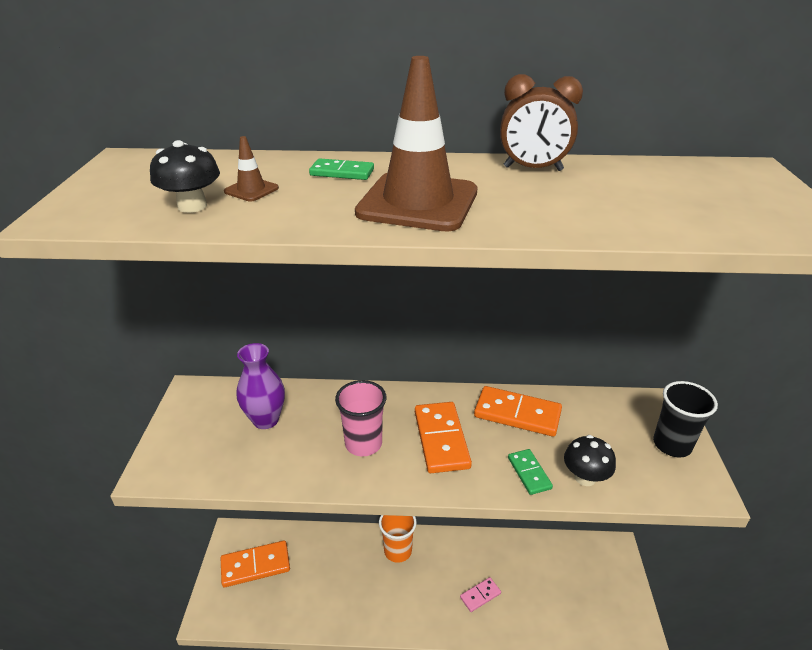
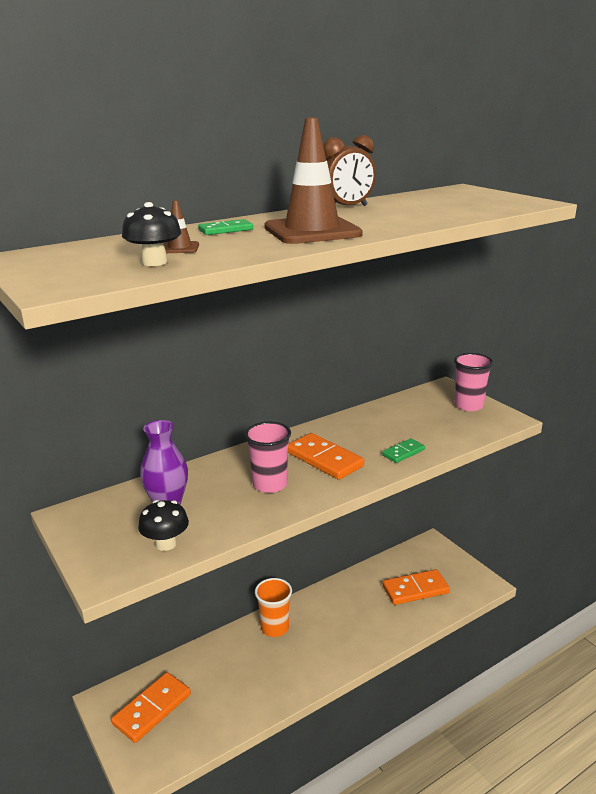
camera: 35 degrees left, 10 degrees down
pink domino [460,577,501,612] -> none
orange domino [474,386,562,437] -> orange domino moved to [382,569,450,605]
green domino [508,449,553,495] -> green domino turned 75 degrees counterclockwise [382,438,425,463]
black mushroom [564,435,616,486] -> black mushroom moved to [138,500,189,551]
black cup [653,381,718,457] -> pink cup [454,353,493,411]

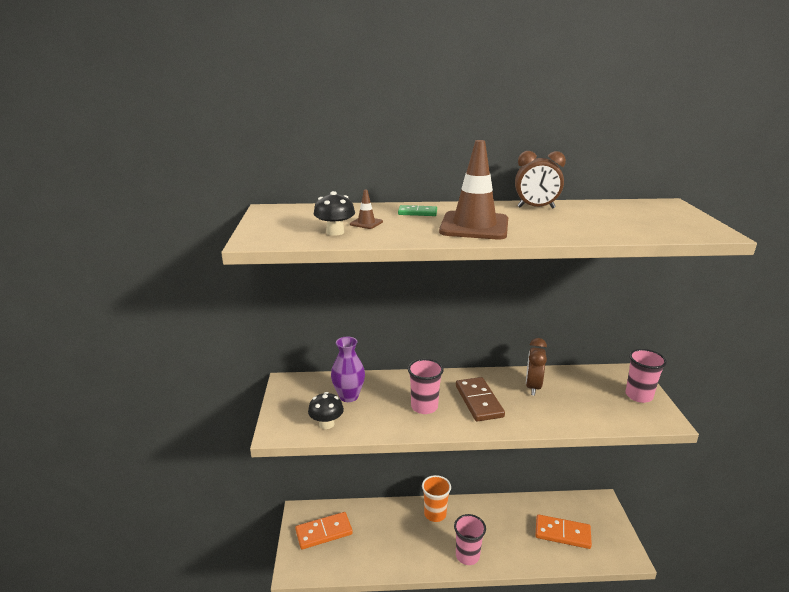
camera: 30 degrees right, 0 degrees up
orange domino [288,433,364,480] -> brown domino [456,377,505,422]
green domino [382,438,425,463] -> none
none -> pink cup [454,514,486,565]
none -> brown clock [526,338,547,396]

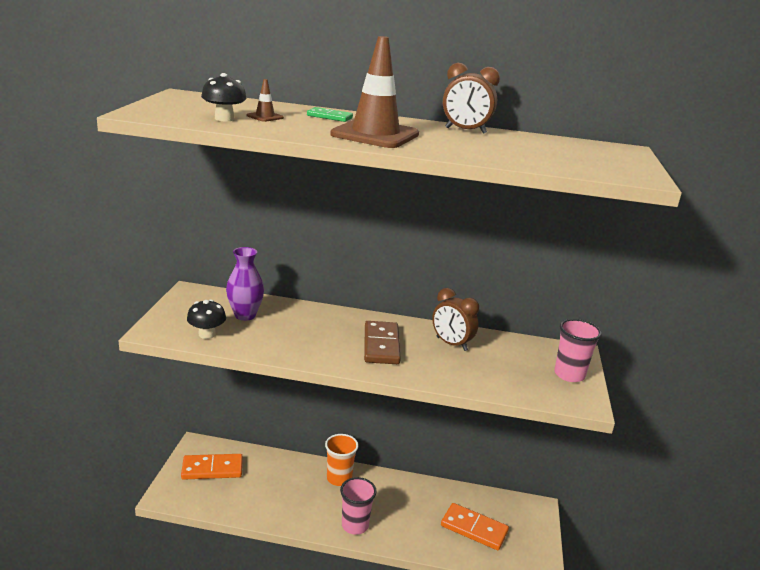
camera: 10 degrees right, 0 degrees up
pink cup [408,359,444,414] -> none
brown clock [526,338,547,396] -> brown clock turned 75 degrees counterclockwise [432,288,479,351]

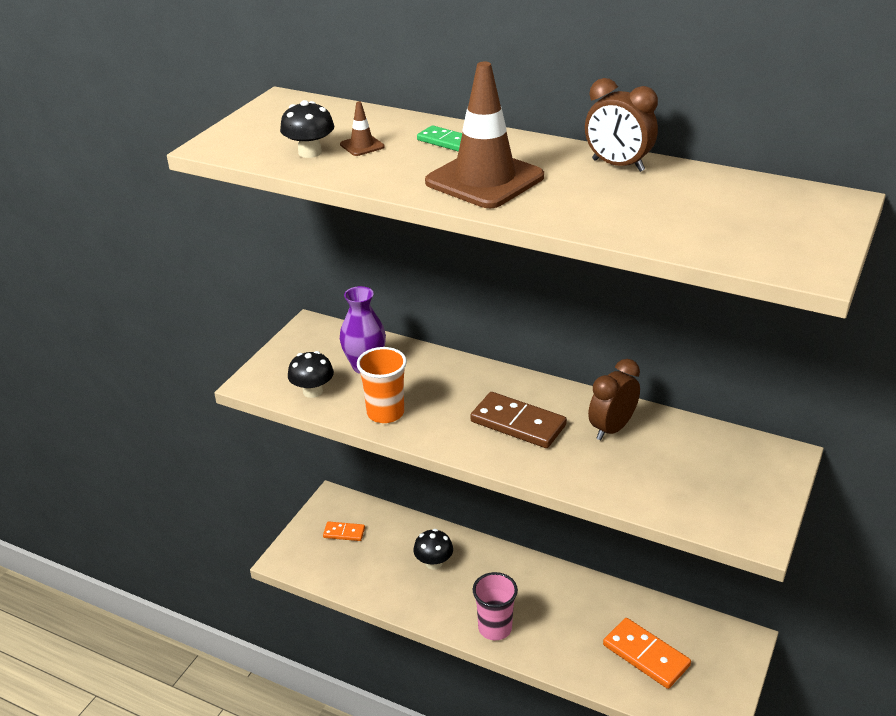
camera: 20 degrees right, 10 degrees up
orange domino [181,454,243,480] -> orange domino [323,521,365,541], size x0.56
orange cup [325,434,359,486] -> orange cup moved to [357,347,407,423]
brown domino [364,321,401,364] -> brown domino turned 75 degrees counterclockwise [470,392,567,448]
brown clock [432,288,479,351] -> brown clock turned 75 degrees clockwise [588,359,640,440]
pink cup [554,319,602,382] -> none
none -> black mushroom [413,529,453,570]

